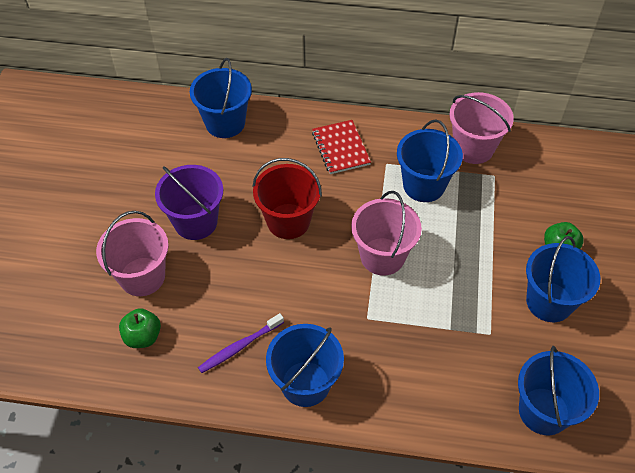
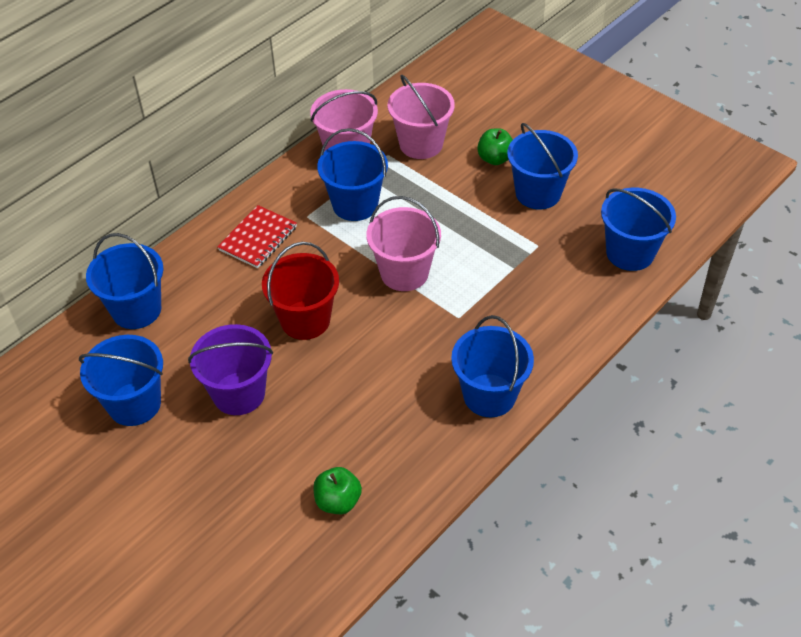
camera: 55 degrees left, 5 degrees down
pink bucket [96,211,169,296] -> pink bucket moved to [388,75,455,159]
purple toothbrush [198,313,284,373] -> none
red notebook [312,120,371,174] -> red notebook turned 75 degrees counterclockwise [217,205,297,268]
none -> blue bucket [79,335,163,426]

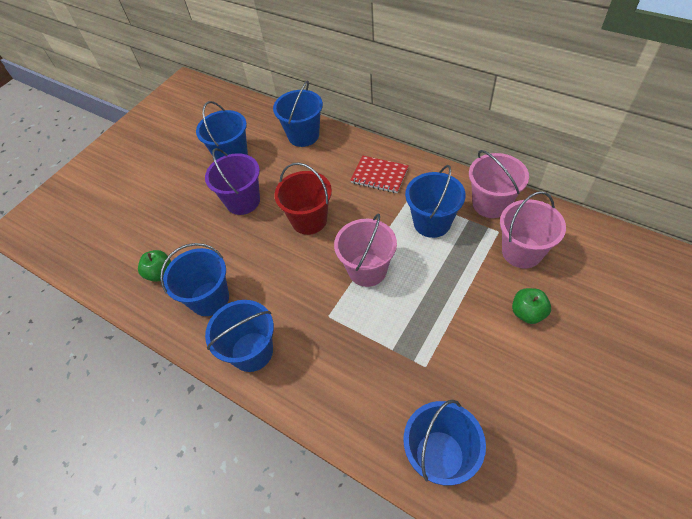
camera: 85 degrees right, 5 degrees up
blue bucket [507,123,578,209] -> blue bucket moved to [160,243,229,316]

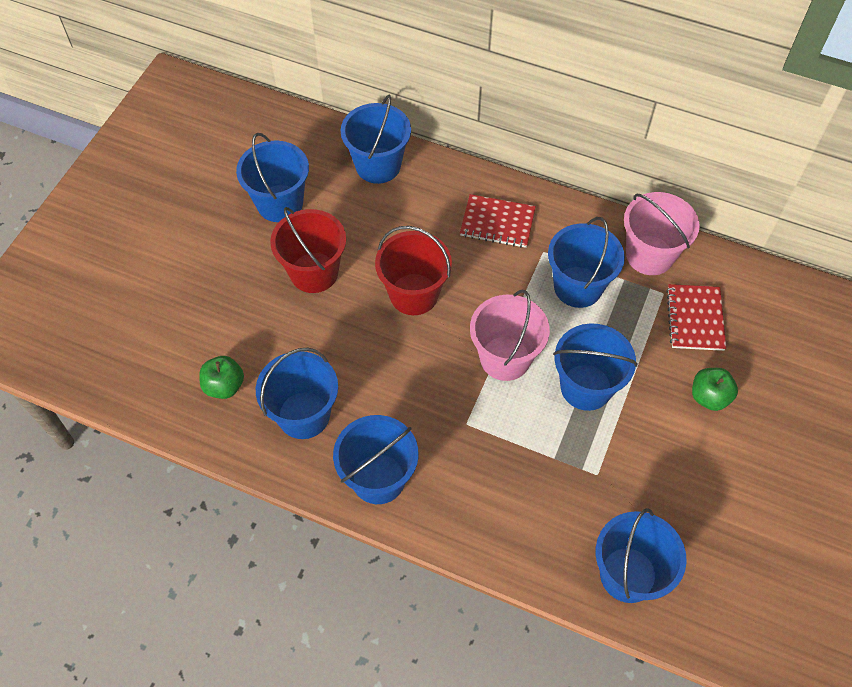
camera: 15 degrees left, 5 degrees up
purple bucket [205,148,260,215] -> red bucket [270,207,346,293]
pink bucket [500,191,566,268] -> red notebook [666,284,726,351]
none -> blue bucket [553,323,638,411]

